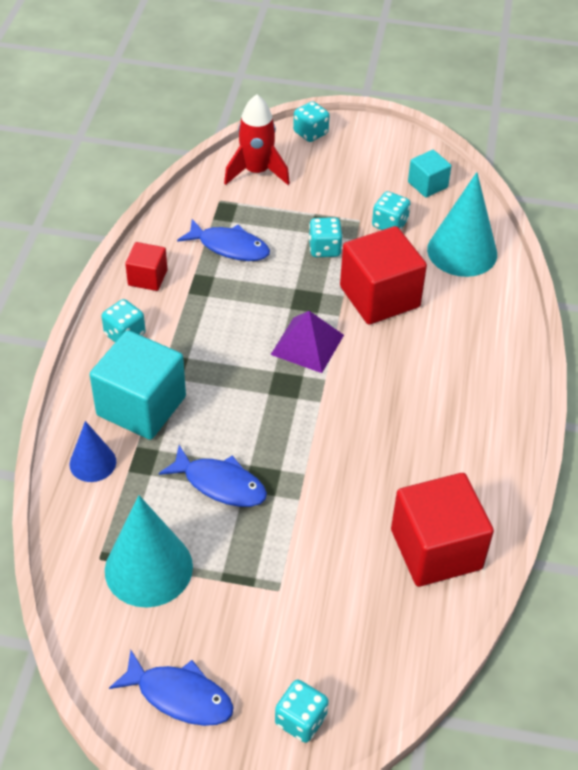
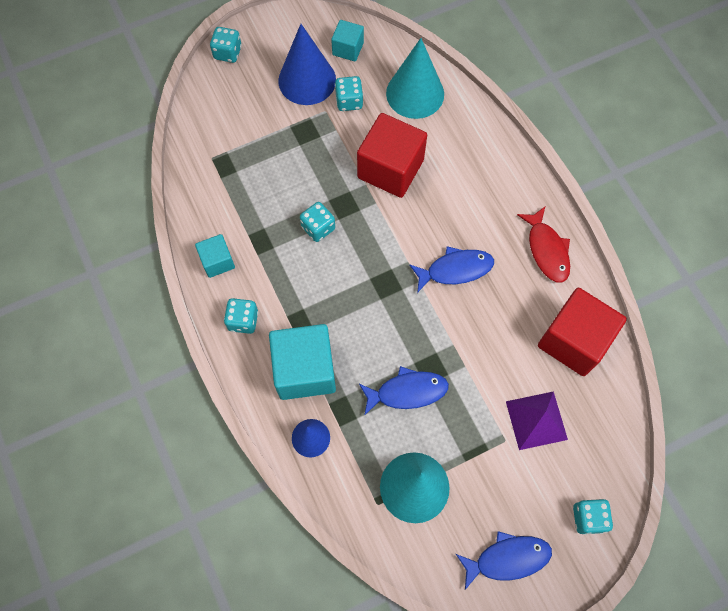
camera: 35 degrees left, 20 degrees up
red cube [125,242,167,291] -> turquoise cube [195,234,235,278]
blue fish [177,219,270,261] -> blue fish moved to [409,246,494,293]
red rocket [224,95,290,185] -> none
purple pyramid [270,311,344,373] -> purple pyramid moved to [506,391,568,450]
turquoise dice [309,217,343,257] -> turquoise dice moved to [300,202,335,242]
none -> blue cone [278,24,336,105]
none -> red fish [517,207,570,283]

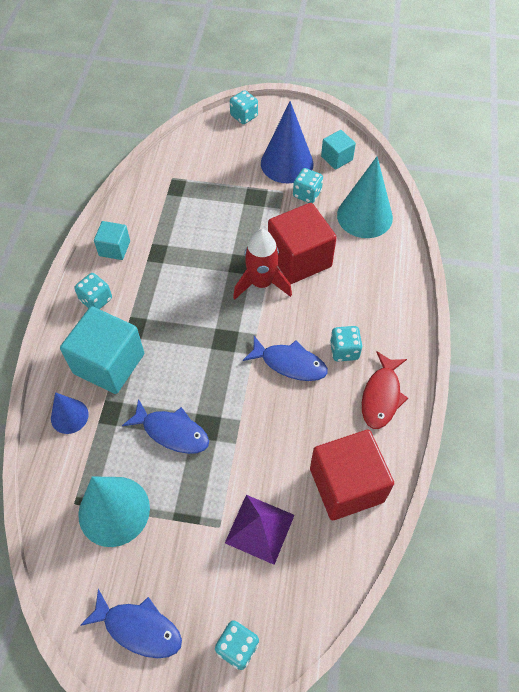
camera: 35 degrees right, 10 degrees down
turquoise dice [300,202,335,242] -> turquoise dice moved to [330,326,363,362]
none -> red rocket [233,229,292,299]

